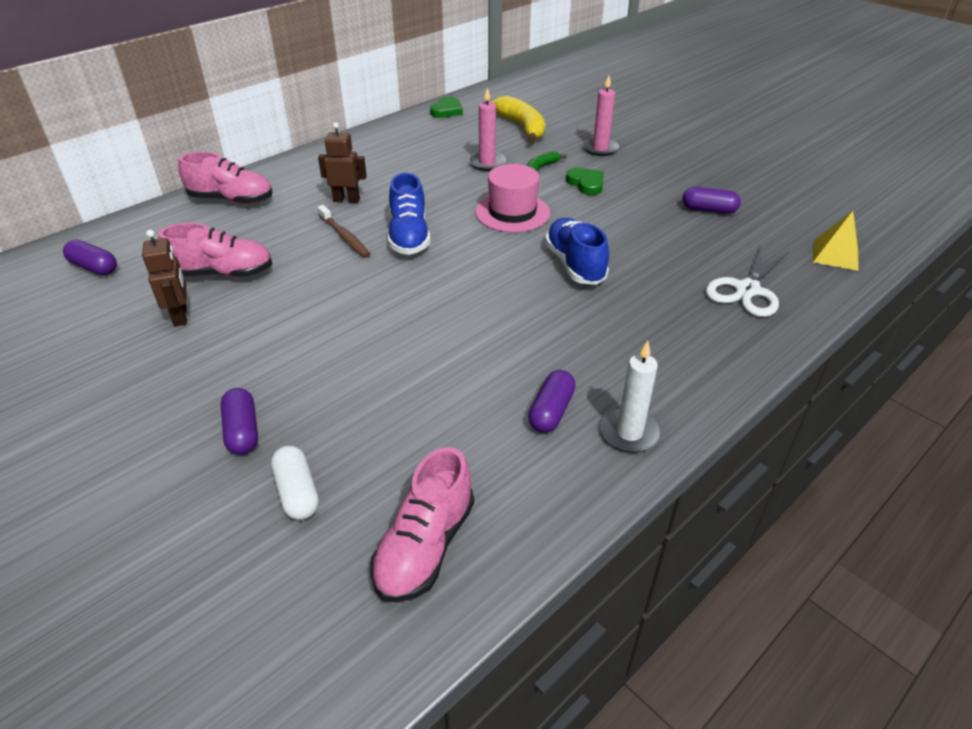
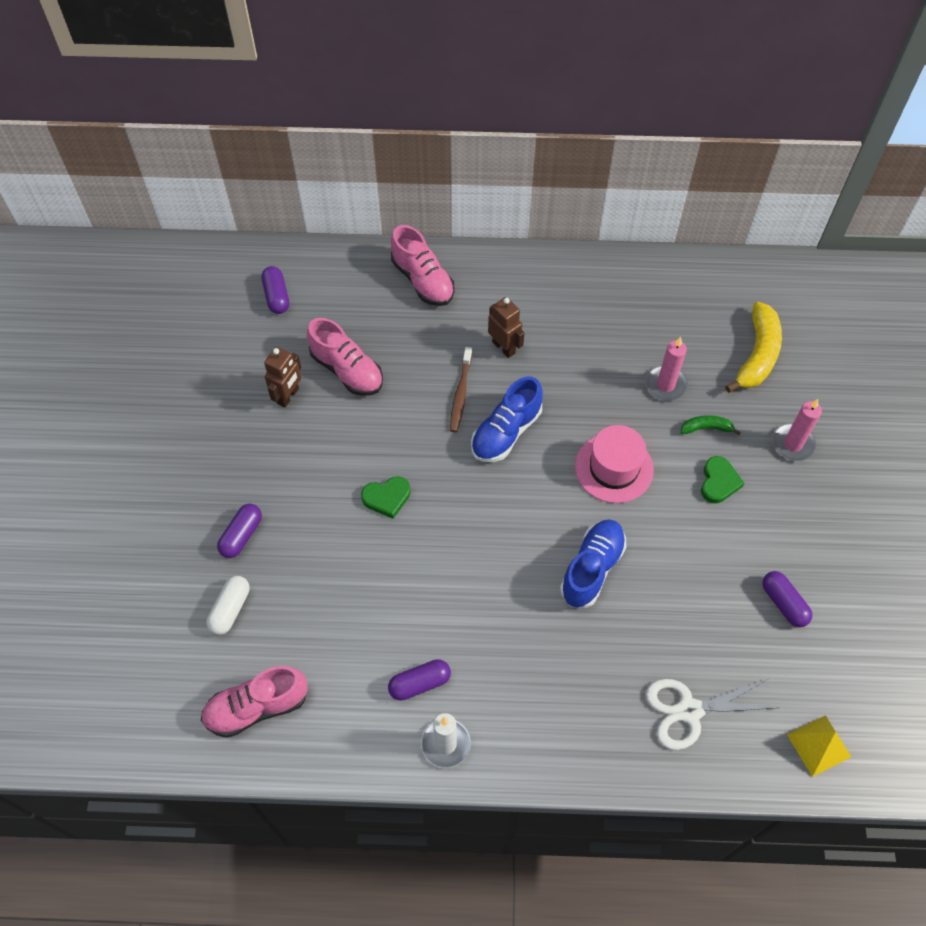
camera: 45 degrees right, 20 degrees up
green heart [430,97,463,118] -> green heart moved to [361,476,411,519]

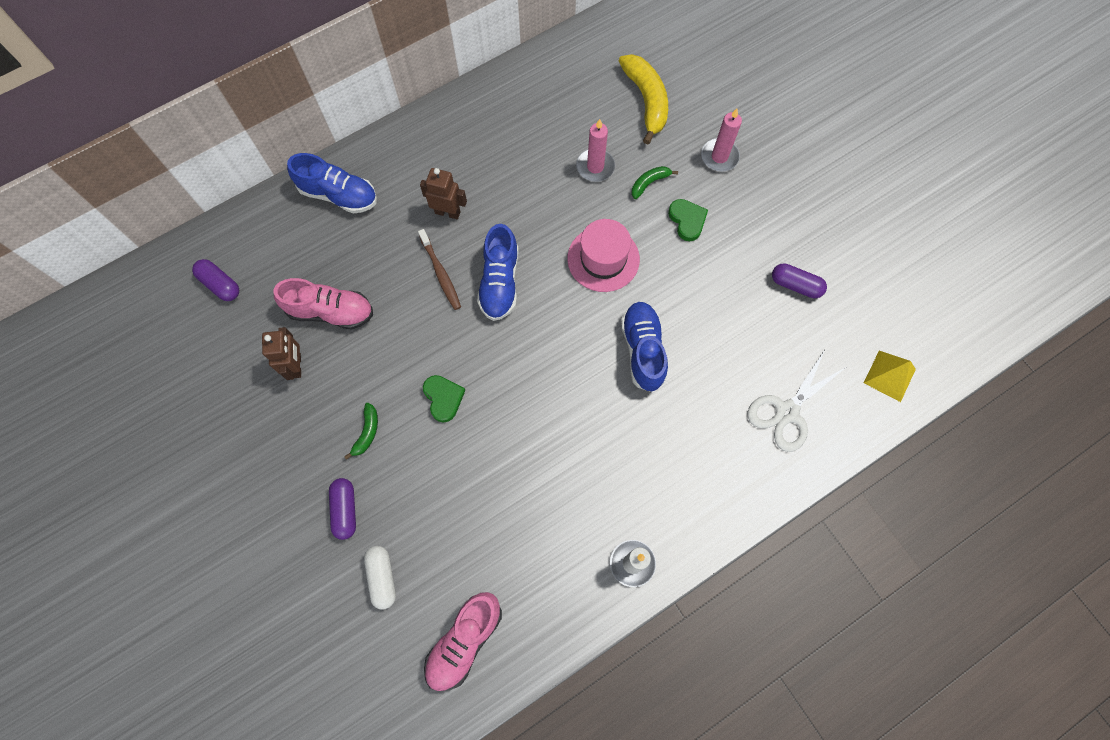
camera: 35 degrees left, 10 degrees up
green heart [361,476,411,519] -> green heart turned 60 degrees counterclockwise [423,375,466,423]
purple capsule [388,659,451,701] -> none
pink shoe [391,225,455,306] -> blue shoe [287,153,377,214]
none -> green banana [344,403,378,460]

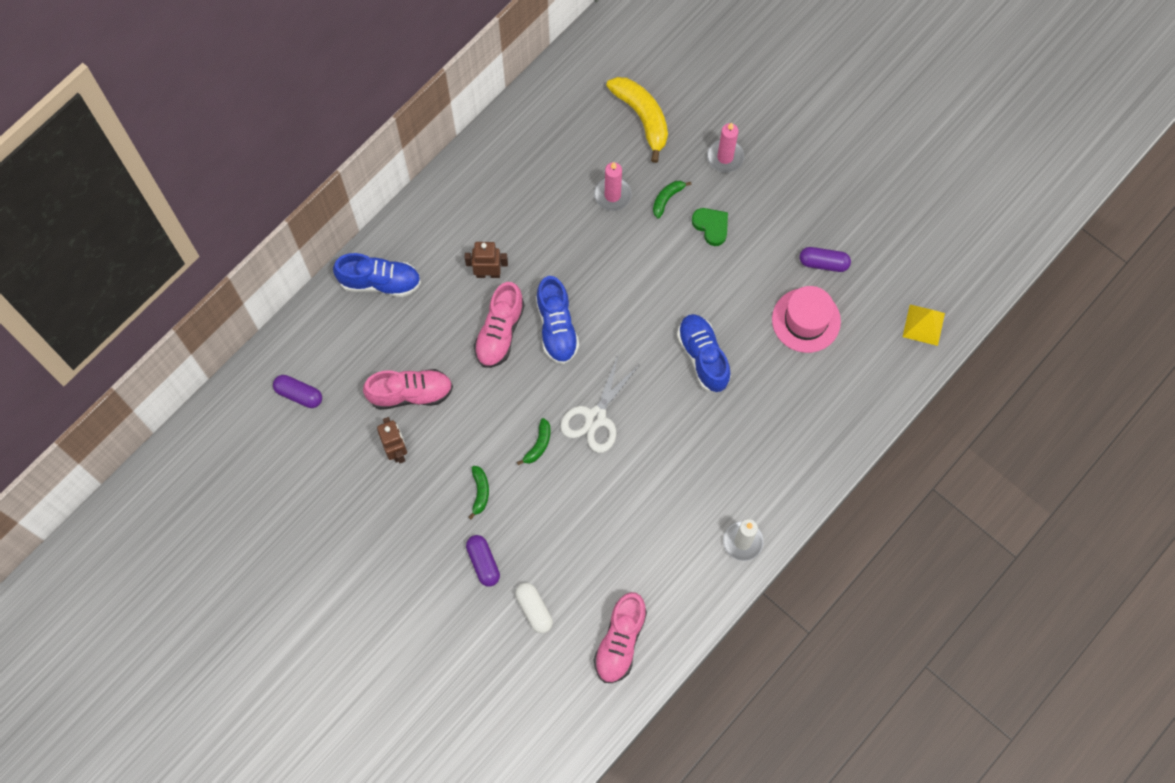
camera: 15 degrees left, 0 degrees up
brown toothbrush [418,229,461,310] -> pink shoe [474,282,525,368]
green heart [423,375,466,423] -> green banana [517,418,551,465]
pink hat [567,219,640,292] -> pink hat moved to [772,286,841,353]
white scissors [747,350,846,452] -> white scissors moved to [560,353,641,453]

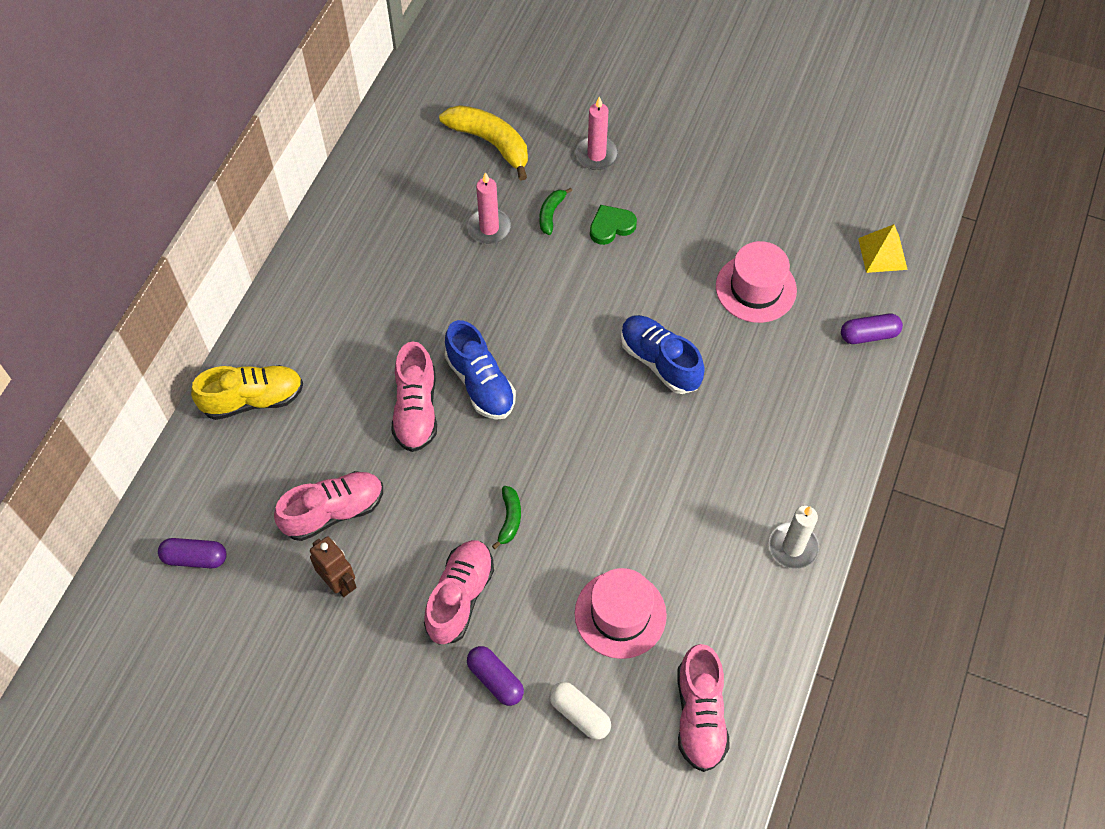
camera: 20 degrees left, 10 degrees down
blue shoe [333,253,421,297] -> yellow shoe [191,365,303,420]
brown robot [465,242,508,278] -> none
green banana [468,466,489,519] -> pink shoe [424,540,494,645]
white scissors [560,353,641,453] -> none
green heart [692,208,728,246] -> green heart turned 60 degrees counterclockwise [590,205,637,245]
purple capsule [800,247,851,272] -> purple capsule moved to [841,314,903,344]
none -> pink hat [575,568,667,659]

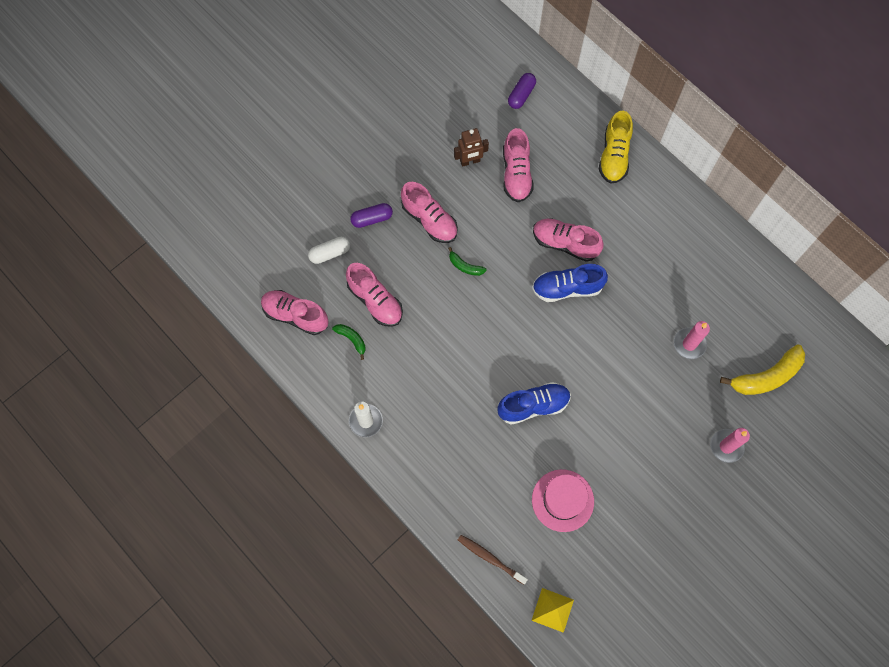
camera: 115 degrees right, 10 degrees up
green banana [539,188,572,235] -> green banana moved to [332,324,365,360]
pink hat [575,568,667,659] -> pink shoe [346,263,403,327]
green heart [590,205,637,245] -> none
purple capsule [841,314,903,344] -> brown toothbrush [458,535,528,585]

